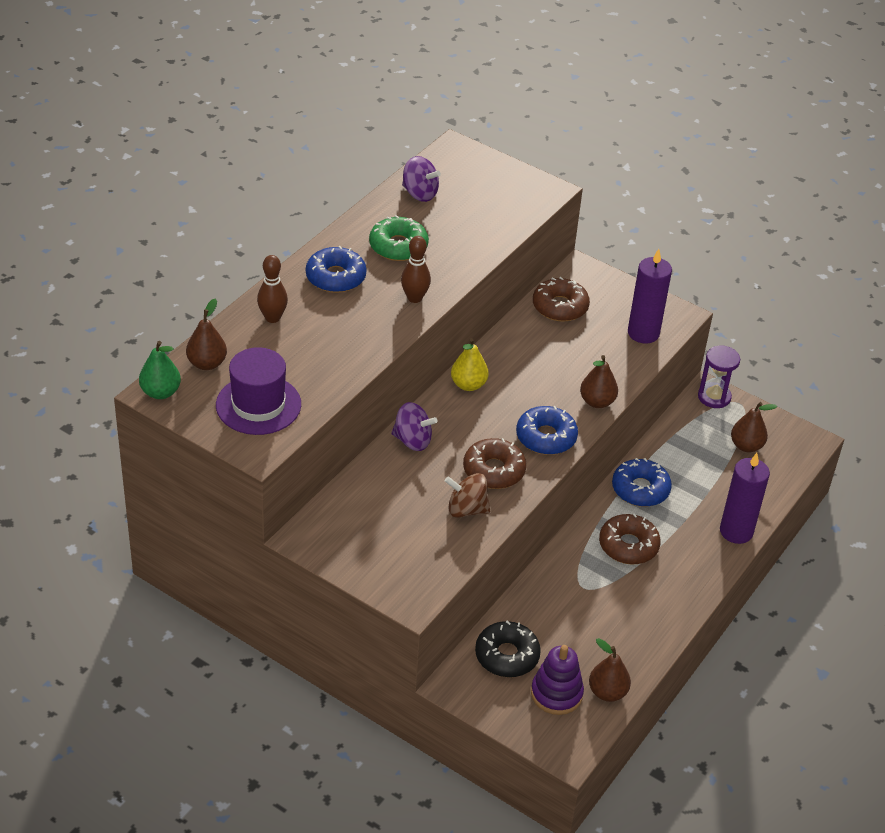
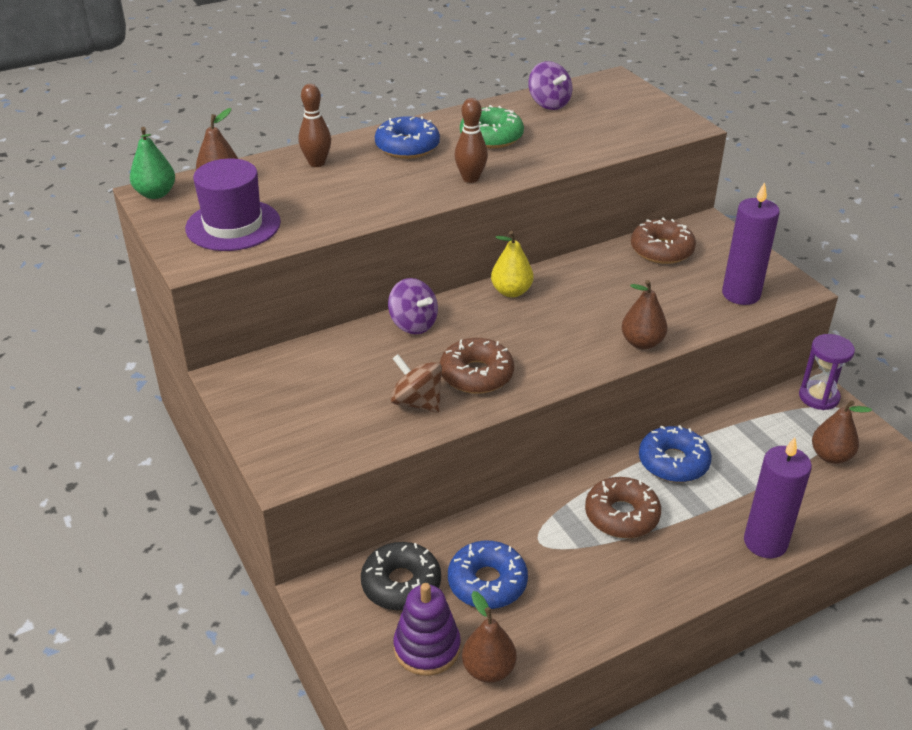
camera: 30 degrees right, 5 degrees down
blue donut [516,406,578,455] -> blue donut moved to [448,541,528,609]

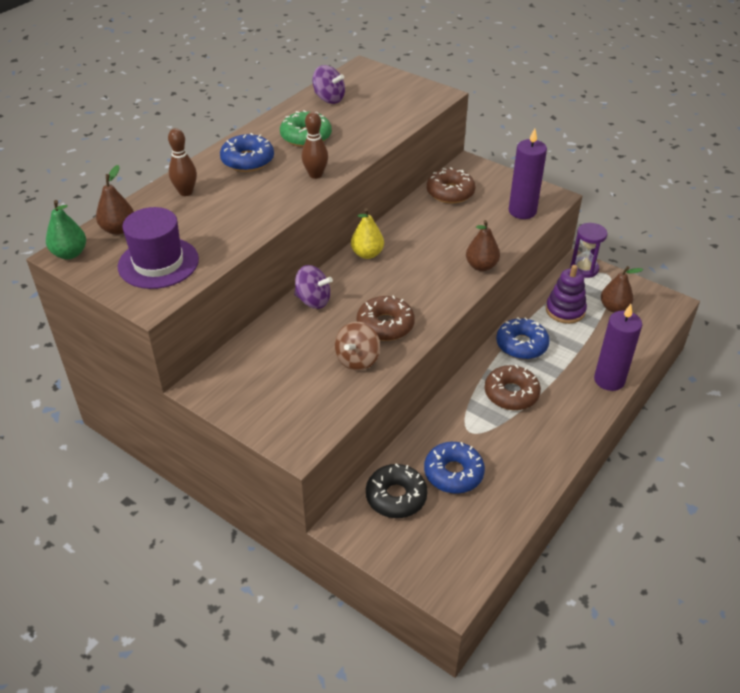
camera: 25 degrees left, 5 degrees up
brown spinning top [391,354,442,413] -> brown spinning top turned 75 degrees counterclockwise [335,322,380,371]
purple stacking toy [394,583,461,676] -> purple stacking toy moved to [546,265,587,324]
brown pear [462,591,516,683] -> none

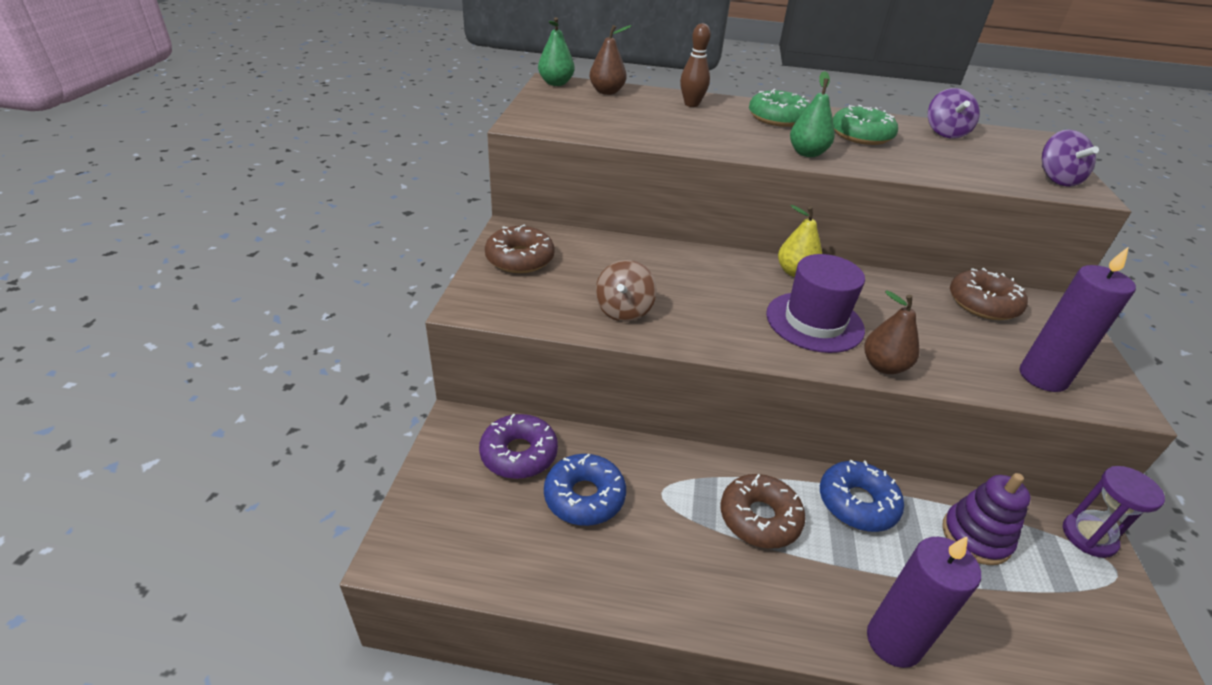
camera: 60 degrees right, 5 degrees down
purple hat [118,207,199,289] -> purple hat moved to [766,254,865,353]
blue donut [220,133,274,172] -> green donut [749,89,810,127]
purple spinning top [294,265,333,309] -> purple spinning top moved to [1042,130,1099,187]
brown bowling pin [302,112,328,179] -> green pear [790,71,835,157]
brown spinning top [335,322,380,371] -> brown spinning top turned 75 degrees counterclockwise [595,260,657,322]
brown donut [357,295,415,341] -> brown donut moved to [485,225,555,273]
black donut [366,463,428,518] -> purple donut [479,414,558,479]
brown pear [601,266,643,313] -> none

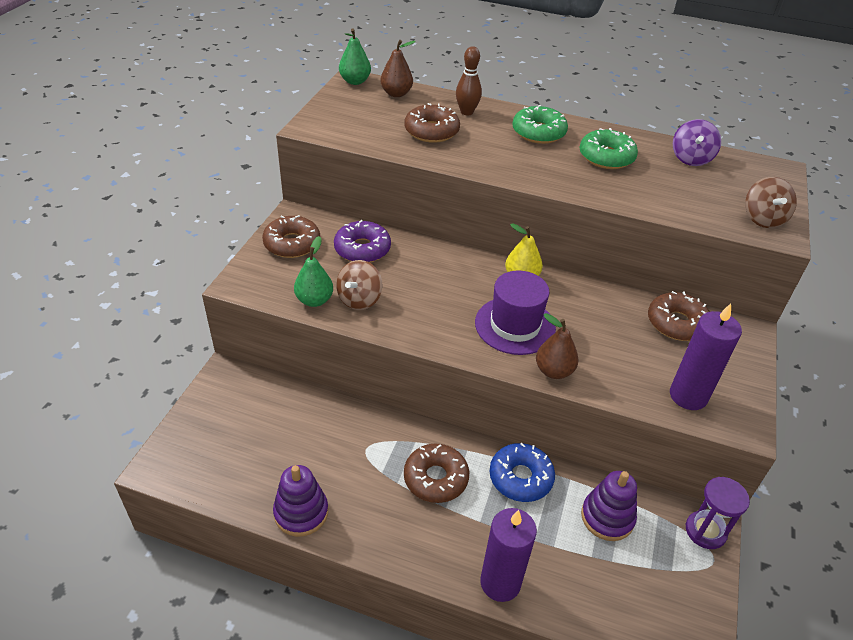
camera: 10 degrees right, 5 degrees up
purple donut [479,414,558,479] -> purple donut moved to [334,220,391,263]
blue donut [544,454,626,526] -> none
green pear [790,71,835,157] -> green pear moved to [294,236,333,307]
purple spinning top [1042,130,1099,187] -> brown spinning top [745,177,797,228]
none -> purple stacking toy [273,465,328,537]
none -> brown donut [405,103,460,143]

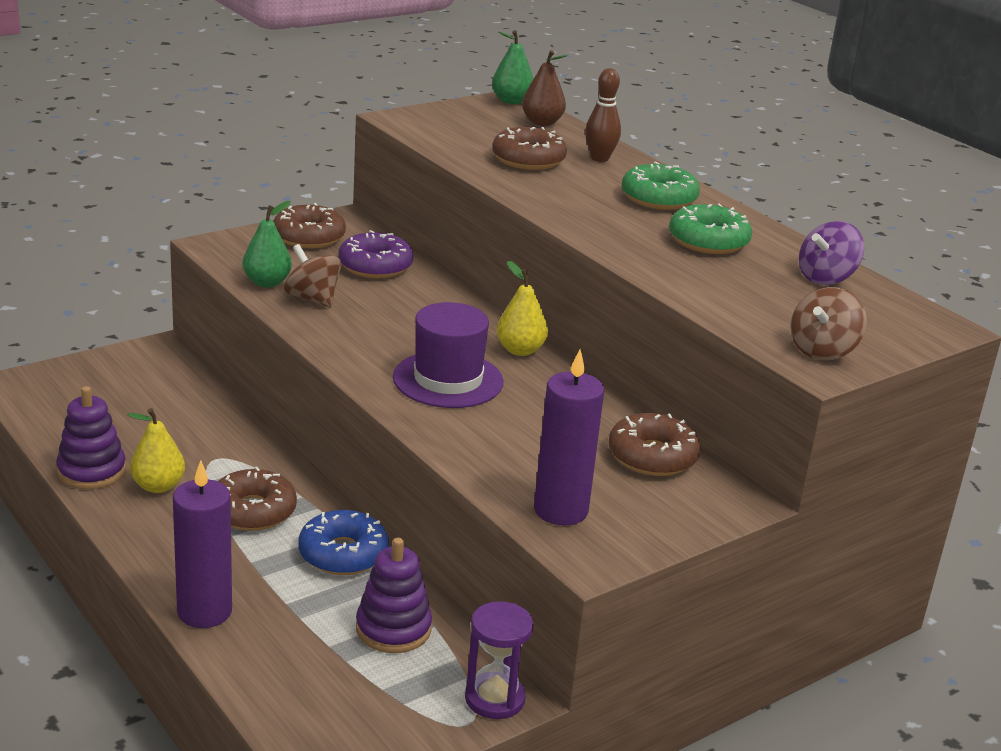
camera: 35 degrees right, 15 degrees down
brown spinning top [336,260,382,310] -> brown spinning top turned 75 degrees clockwise [284,244,341,308]
brown pear [536,313,578,379] -> none
none -> yellow pear [127,408,185,493]

